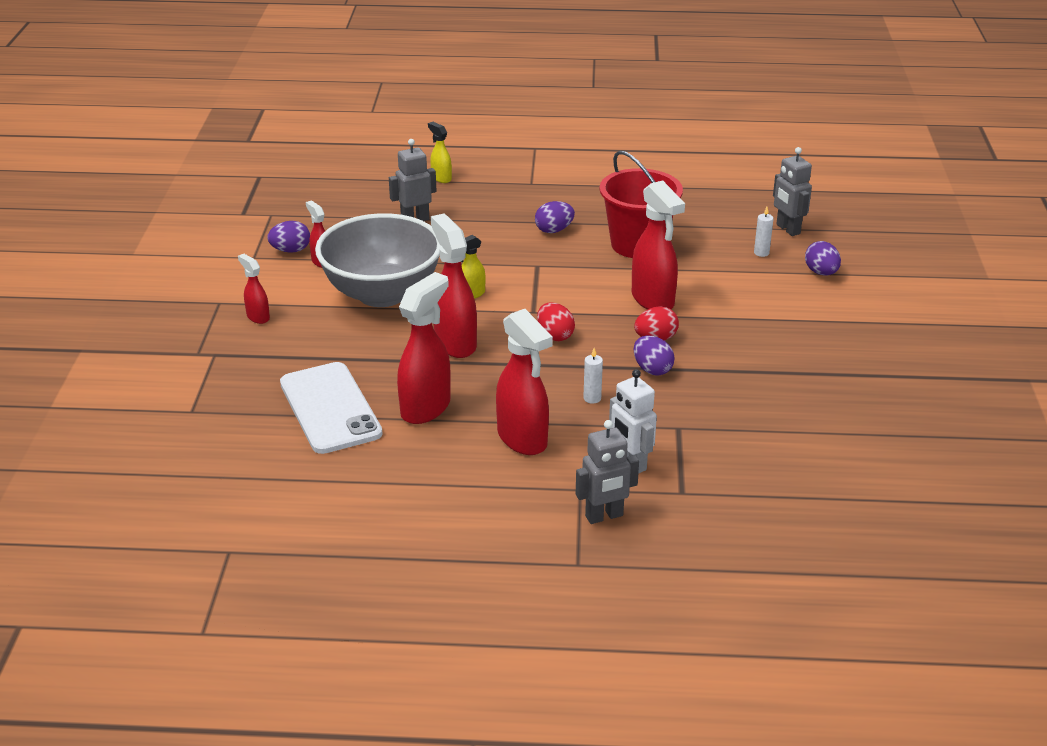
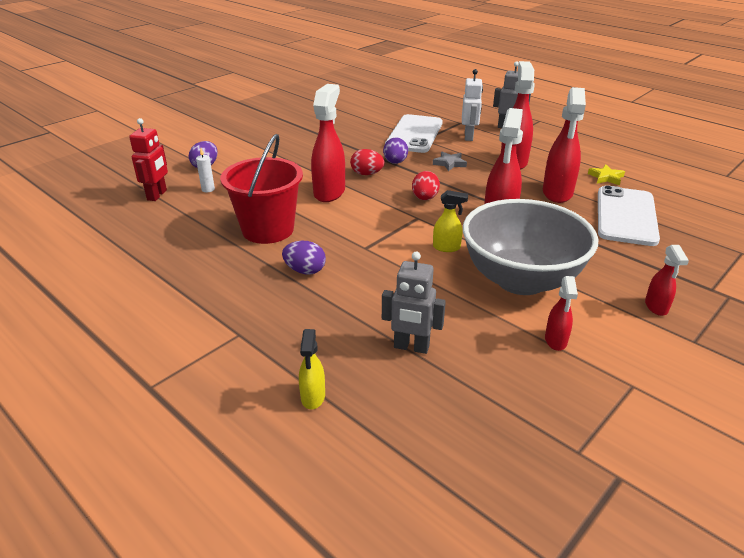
camera: 140 degrees left, 0 degrees up
purple egg [267,221,310,253] -> none
red spray bottle [397,272,451,424] -> red spray bottle turned 60 degrees counterclockwise [543,87,586,203]
white candle [583,348,603,403] -> grey star [433,152,467,171]
grey robot [773,147,812,236] -> red robot [129,118,168,201]
none -> white phone [385,114,443,153]
none -> yellow star [588,165,625,185]

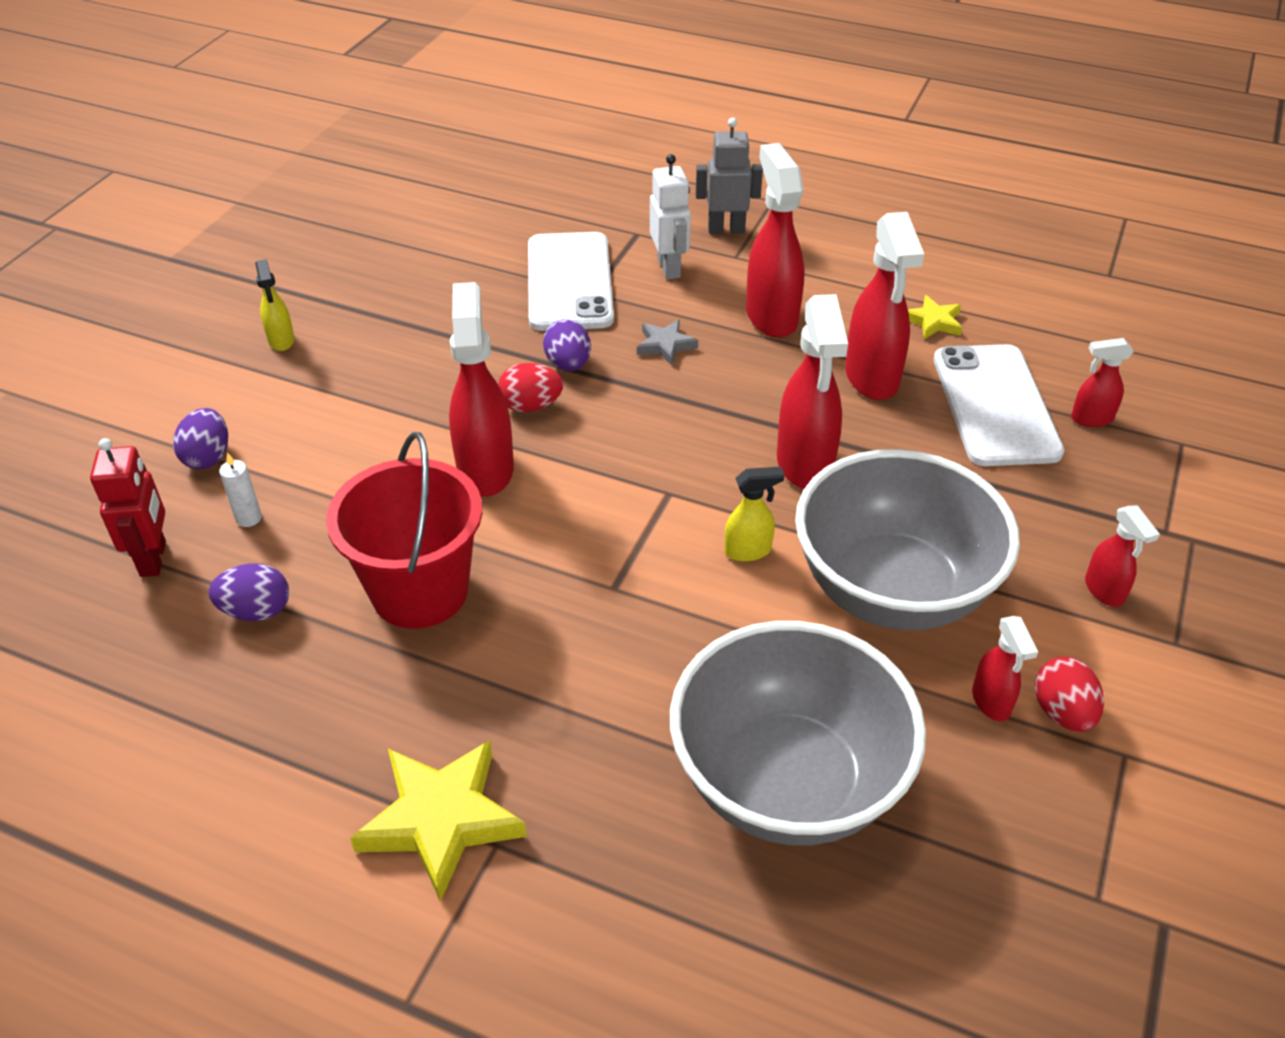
camera: 20 degrees left, 10 degrees up
purple egg [282,241,326,275] -> purple egg moved to [209,563,289,621]
yellow spray bottle [299,329,325,409] -> yellow spray bottle moved to [255,259,294,351]
grey robot [382,252,446,354] -> grey bowl [670,621,926,845]
red egg [412,171,440,200] -> red egg moved to [1035,657,1104,732]
none -> yellow star [350,740,527,902]
none -> red spray bottle [1071,338,1134,427]

